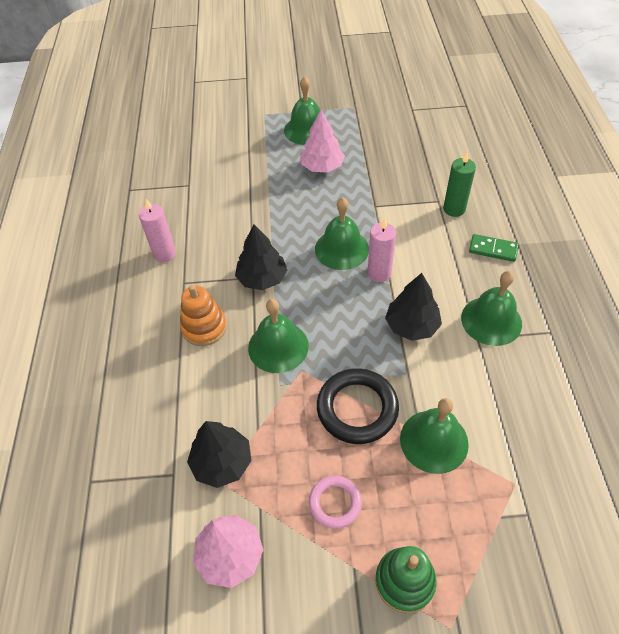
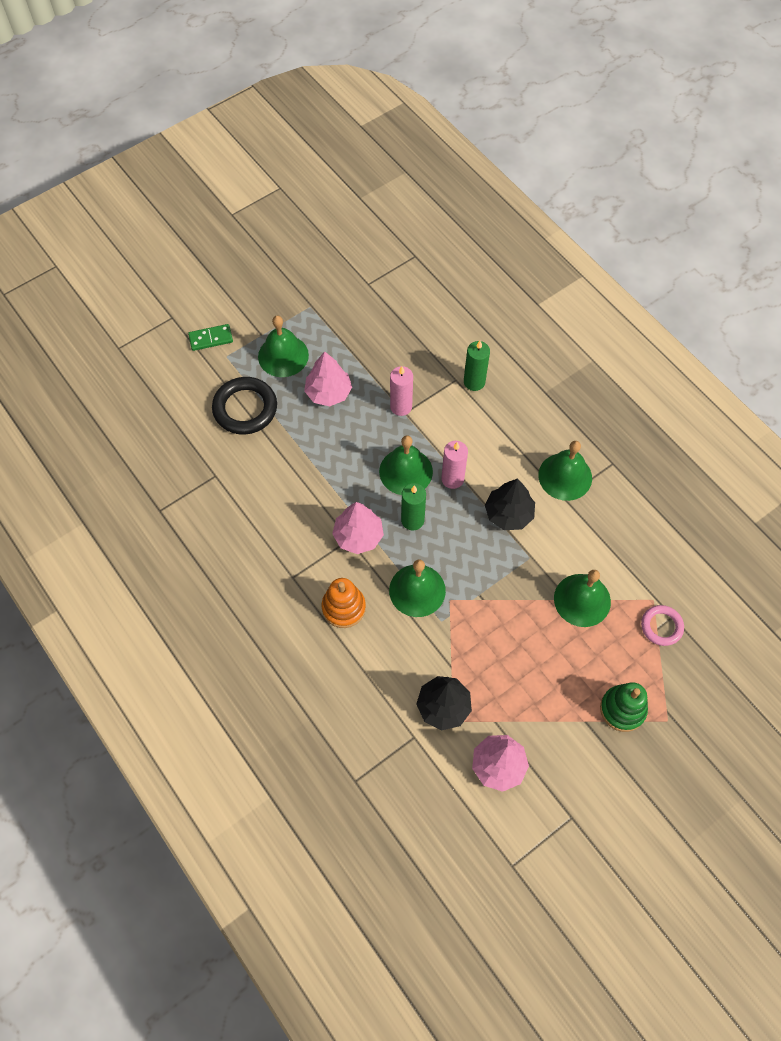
camera: 35 degrees left, 10 degrees up
pink candle [138,199,176,262] -> pink candle moved to [390,366,413,416]
black tree [235,224,287,290] -> pink tree [332,502,384,554]
pink ring [309,476,362,529] -> pink ring moved to [641,605,684,646]
black ring [317,368,399,444] -> black ring moved to [212,377,277,435]
green domino [469,234,519,262] -> green domino moved to [188,324,233,351]
none -> green candle [401,483,426,530]

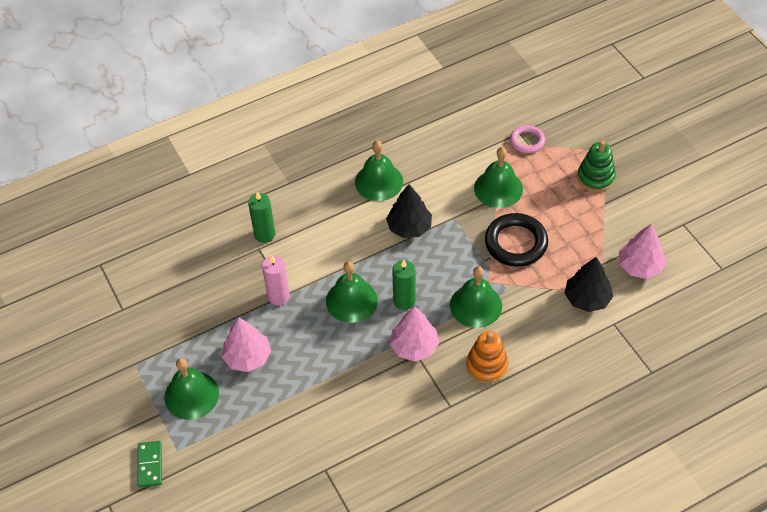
camera: 80 degrees left, 10 degrees down
black ring [212,377,277,435] -> black ring moved to [485,213,548,267]
pink candle [441,441,468,489] -> none

